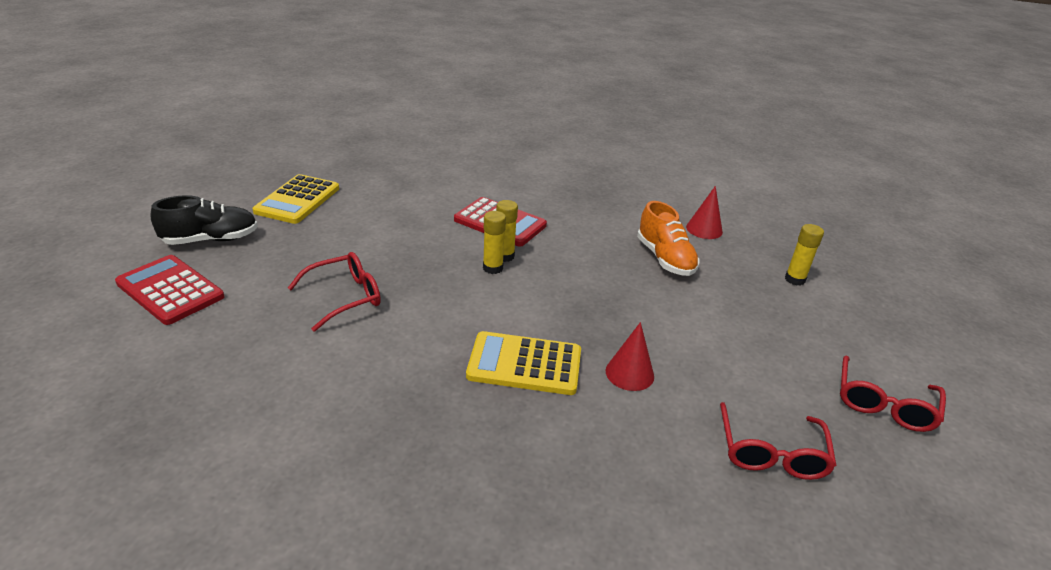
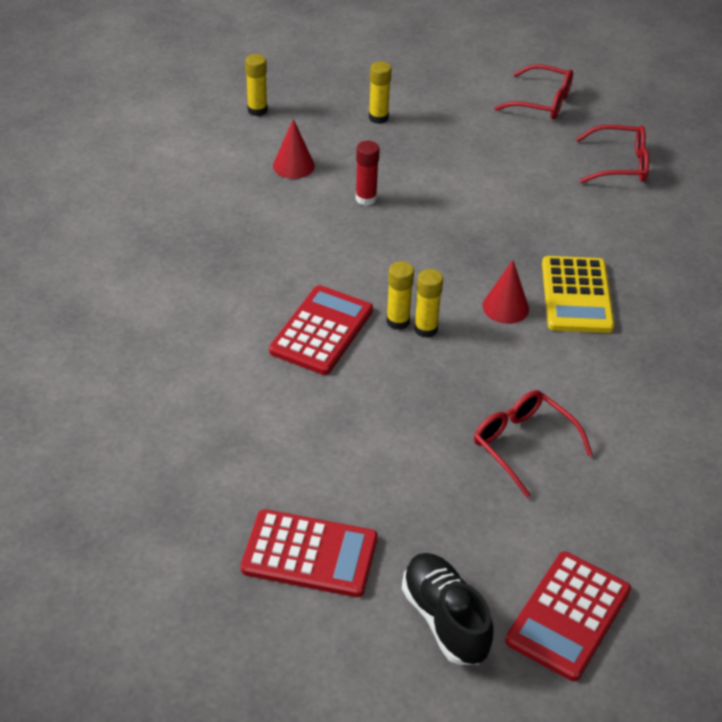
camera: 95 degrees left, 10 degrees up
yellow calculator [252,174,339,224] -> red calculator [241,509,378,597]
red cone [606,322,654,391] -> red cone moved to [483,260,529,324]
orange shoe [637,201,700,276] -> red glue stick [356,141,380,206]
none -> yellow glue stick [245,54,268,116]

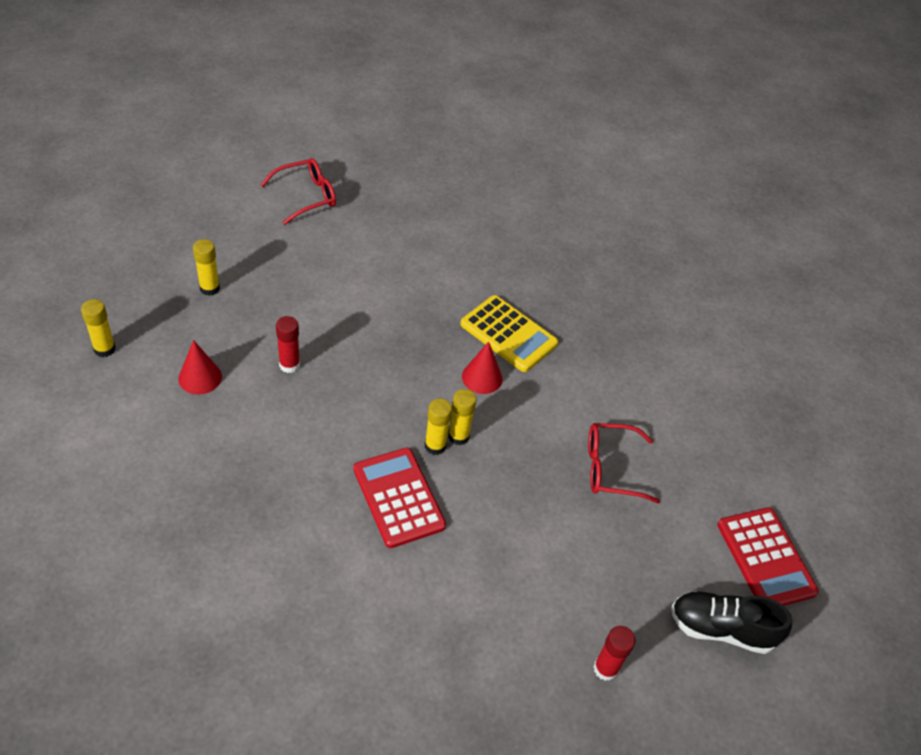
camera: 55 degrees left, 5 degrees up
red calculator [241,509,378,597] -> red glue stick [593,626,636,681]
red glasses [576,125,649,183] -> none

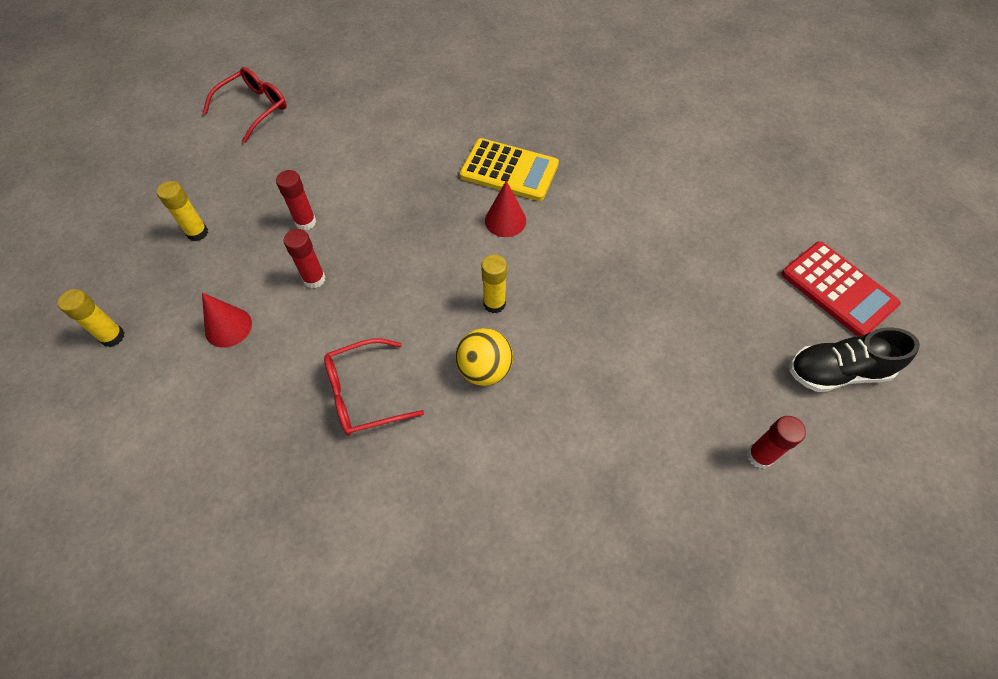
camera: 15 degrees left, 10 degrees up
red calculator [353,448,446,548] -> yellow ball [455,328,513,386]
yellow glue stick [448,389,477,445] -> none
red glasses [588,423,660,503] -> red glasses moved to [324,338,424,435]
none -> red glue stick [276,170,316,231]

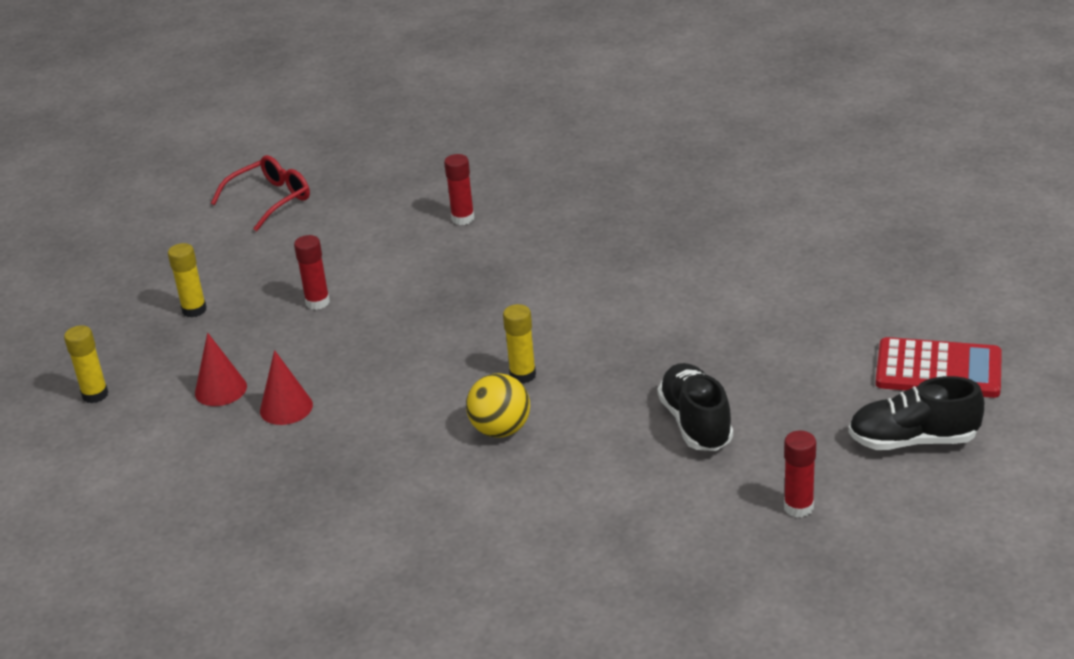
camera: 10 degrees right, 25 degrees down
red glue stick [284,229,325,288] -> red glue stick moved to [444,154,475,225]
red glasses [324,338,424,435] -> none
yellow calculator [460,138,559,201] -> none
red cone [485,181,526,237] -> red cone moved to [260,350,313,425]
red calculator [781,241,901,336] -> red calculator turned 45 degrees counterclockwise [876,337,1002,398]
none -> black shoe [657,363,733,451]

